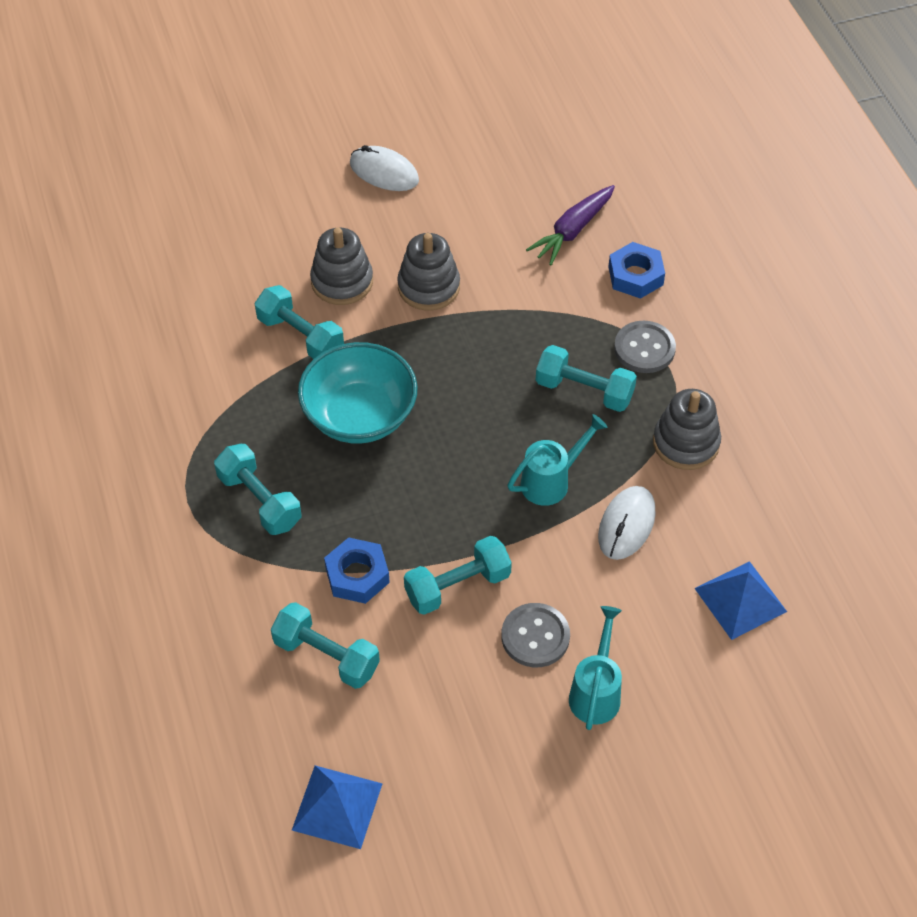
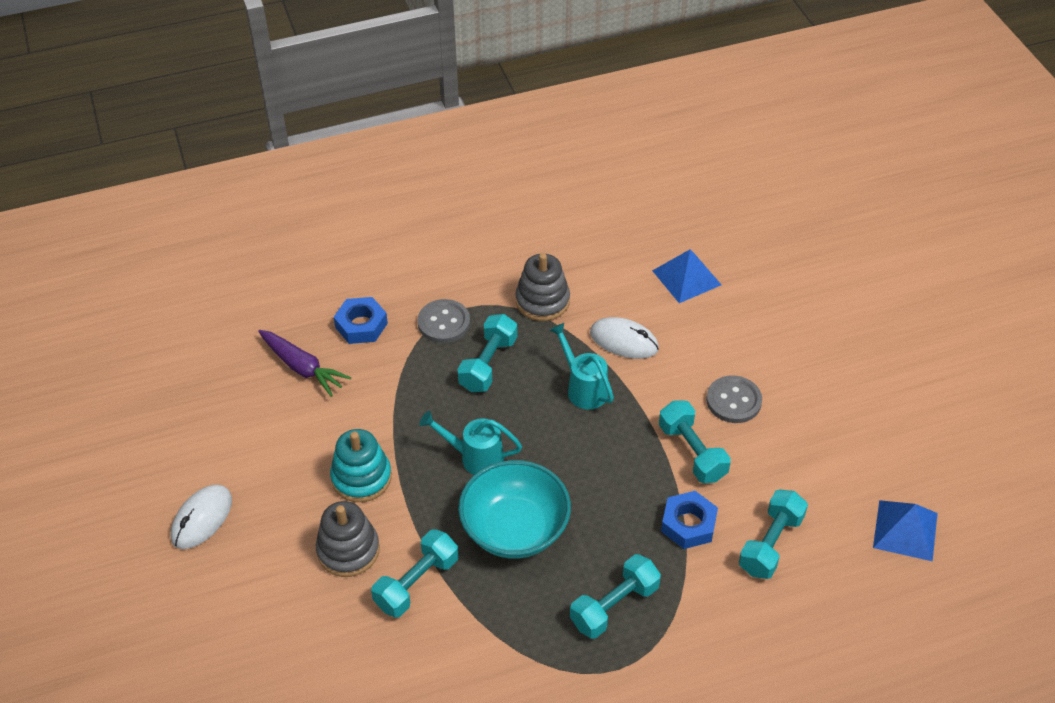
camera: 90 degrees left, 5 degrees down
grey stacking toy [397,233,460,310] -> turquoise stacking toy [330,429,392,502]
turquoise watering can [569,606,622,730] -> turquoise watering can moved to [419,411,522,475]

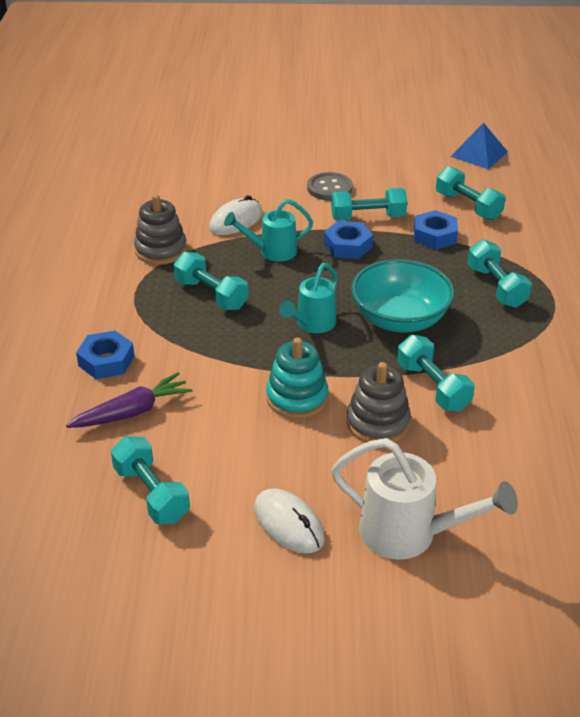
camera: 70 degrees left, 10 degrees down
grey button [417,299,470,343] -> none
blue pyramid [652,249,721,303] -> none
none -> turquoise dumbbell [111,436,190,524]
none -> blue nut [324,221,373,259]
none -> white watering can [331,438,518,560]

